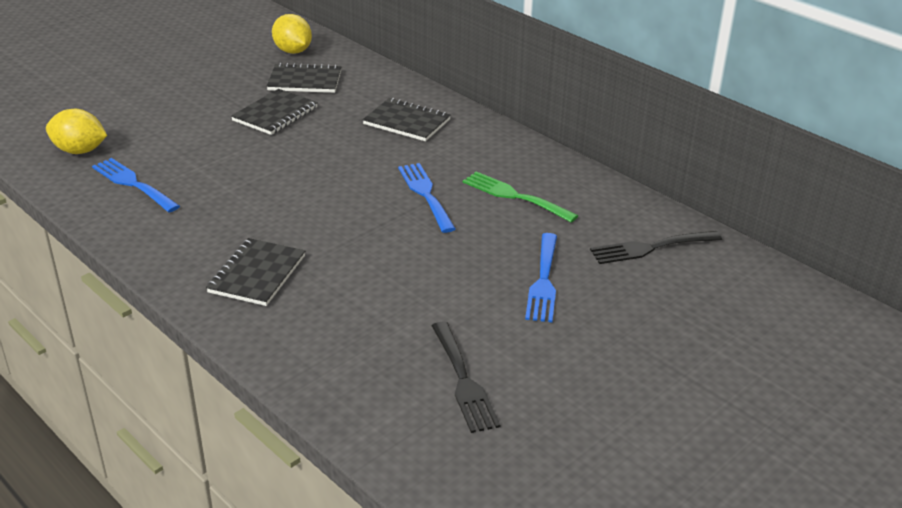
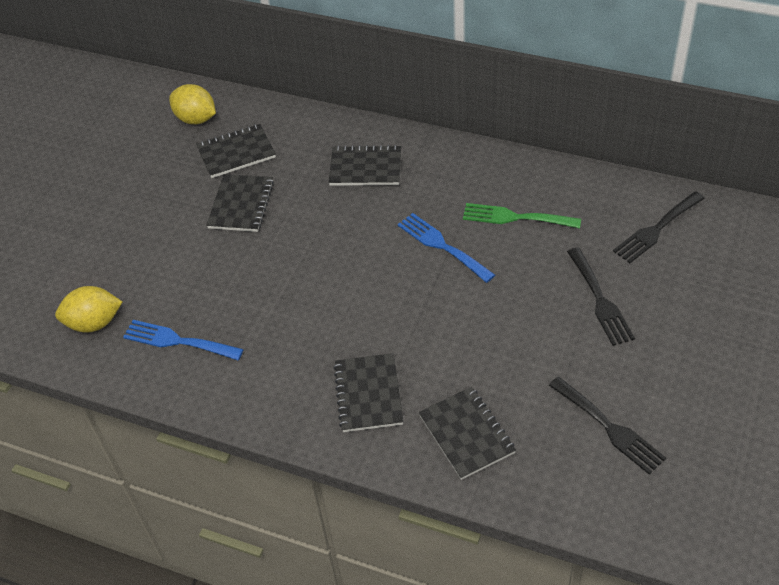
camera: 20 degrees left, 15 degrees up
blue fork [525,233,557,322] -> black fork [567,247,635,346]
none -> black notebook [419,387,516,480]

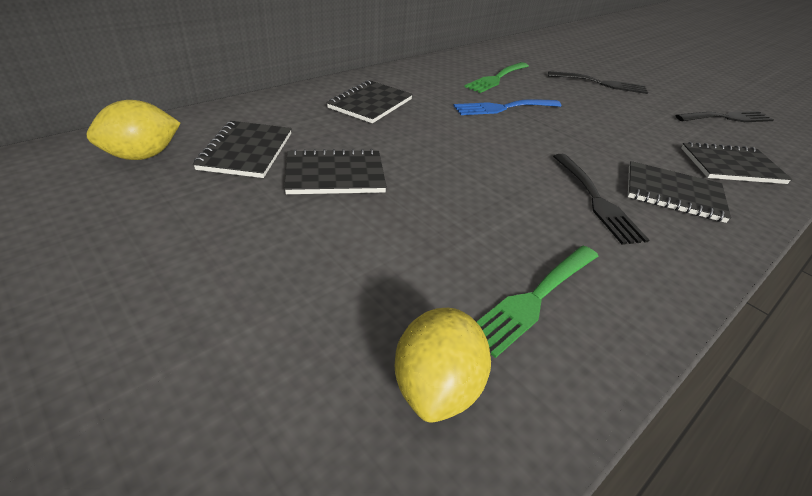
camera: 70 degrees left, 10 degrees down
blue fork [123,320,244,360] -> green fork [477,246,598,358]
black notebook [206,174,274,232] -> black notebook turned 45 degrees counterclockwise [284,149,387,194]
black fork [613,191,705,263] -> black fork moved to [553,154,649,245]

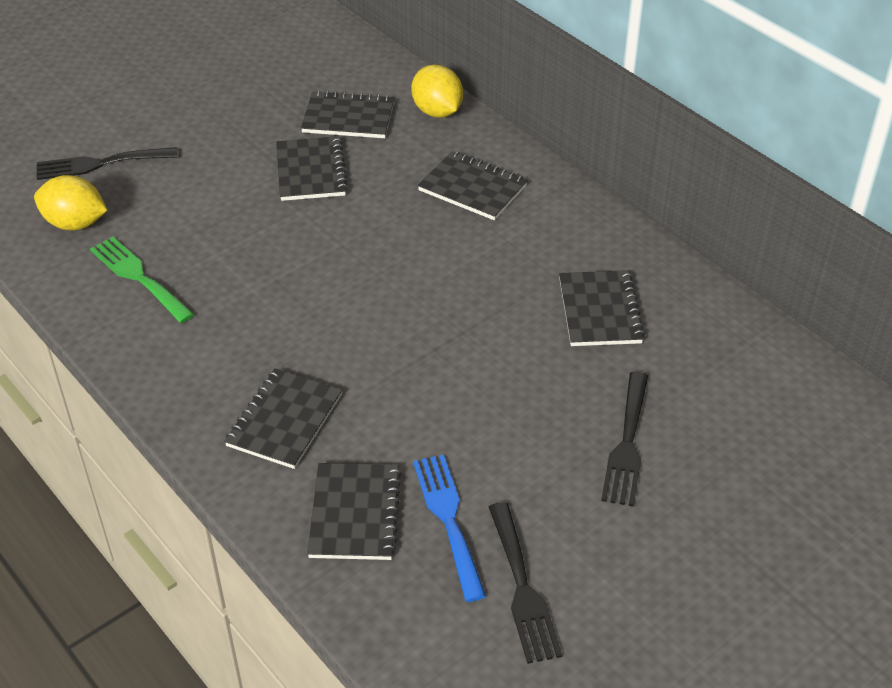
camera: 95 degrees right, 5 degrees up
yellow lemon [87,100,181,160] -> yellow lemon moved to [411,65,463,118]
blue fork [454,99,561,115] -> blue fork moved to [413,455,486,602]
green fork [464,62,529,93] -> black notebook [559,270,645,346]
black fork [553,154,649,245] -> black fork moved to [37,147,178,180]

